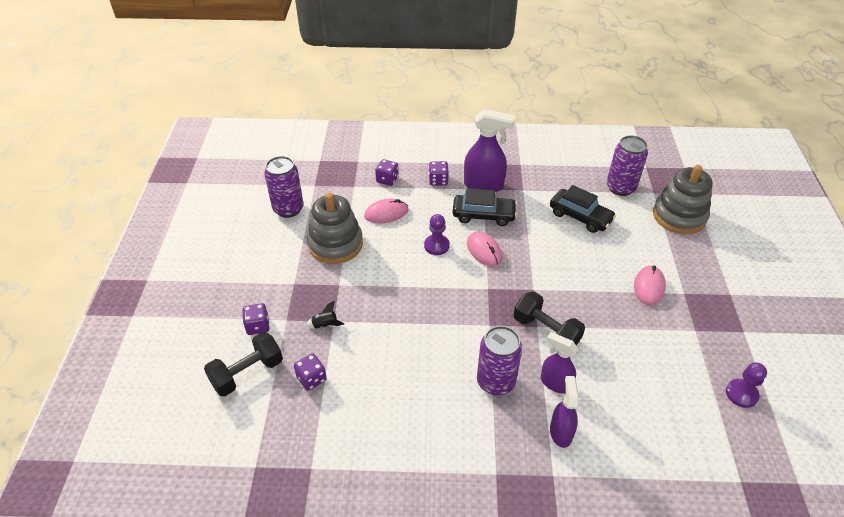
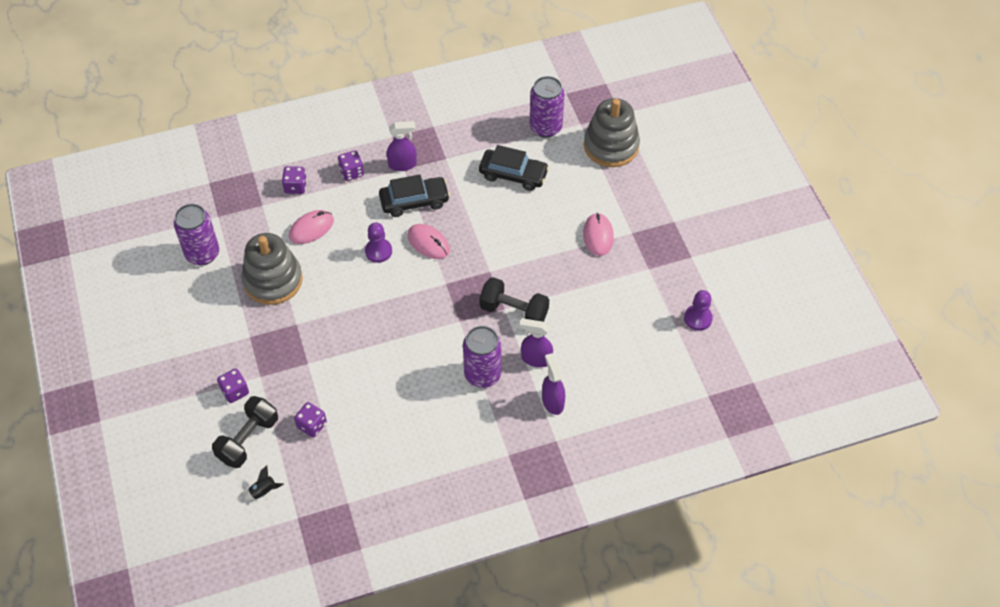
camera: 20 degrees left, 10 degrees up
black rocket [306,301,345,329] -> black rocket moved to [244,465,284,500]
purple spray bottle [464,109,515,192] -> purple spray bottle [387,121,417,171], size x0.64

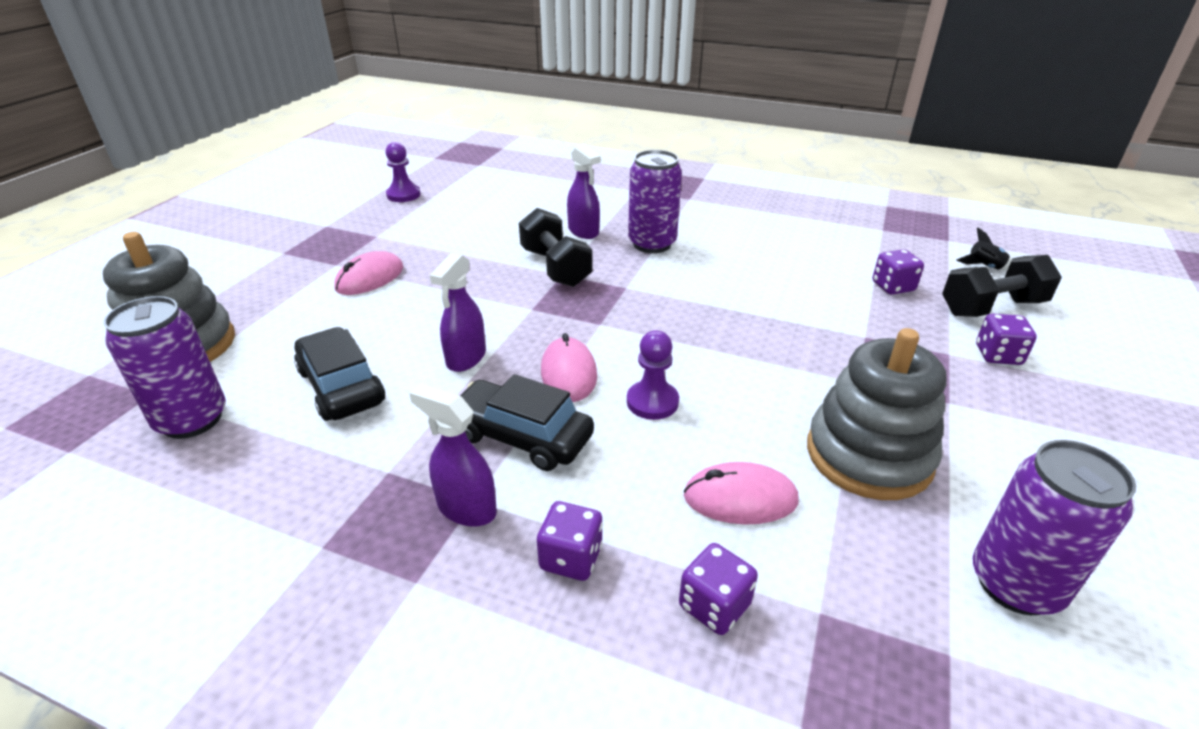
camera: 140 degrees left, 20 degrees down
purple spray bottle [542,353,565,415] -> purple spray bottle moved to [430,253,486,372]

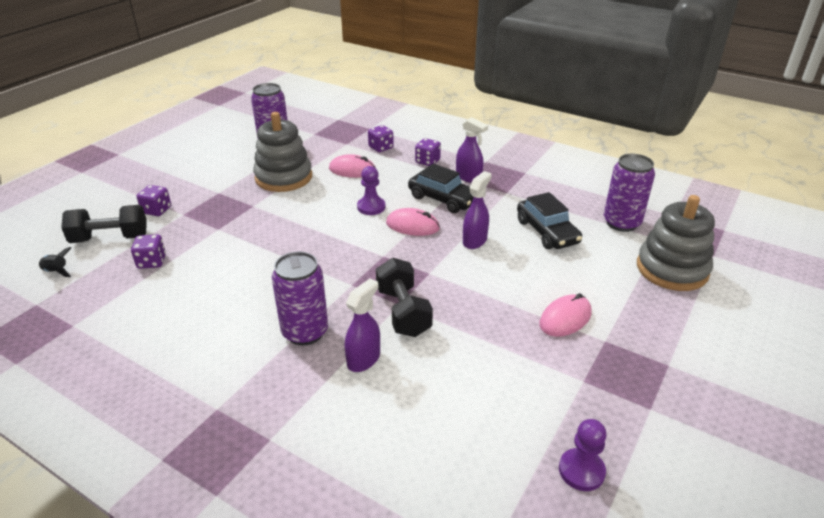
camera: 170 degrees left, 0 degrees up
pink mouse [541,333,597,402] -> pink mouse turned 75 degrees counterclockwise [386,208,440,236]
purple spray bottle [567,144,601,239] -> purple spray bottle turned 60 degrees clockwise [345,278,380,372]

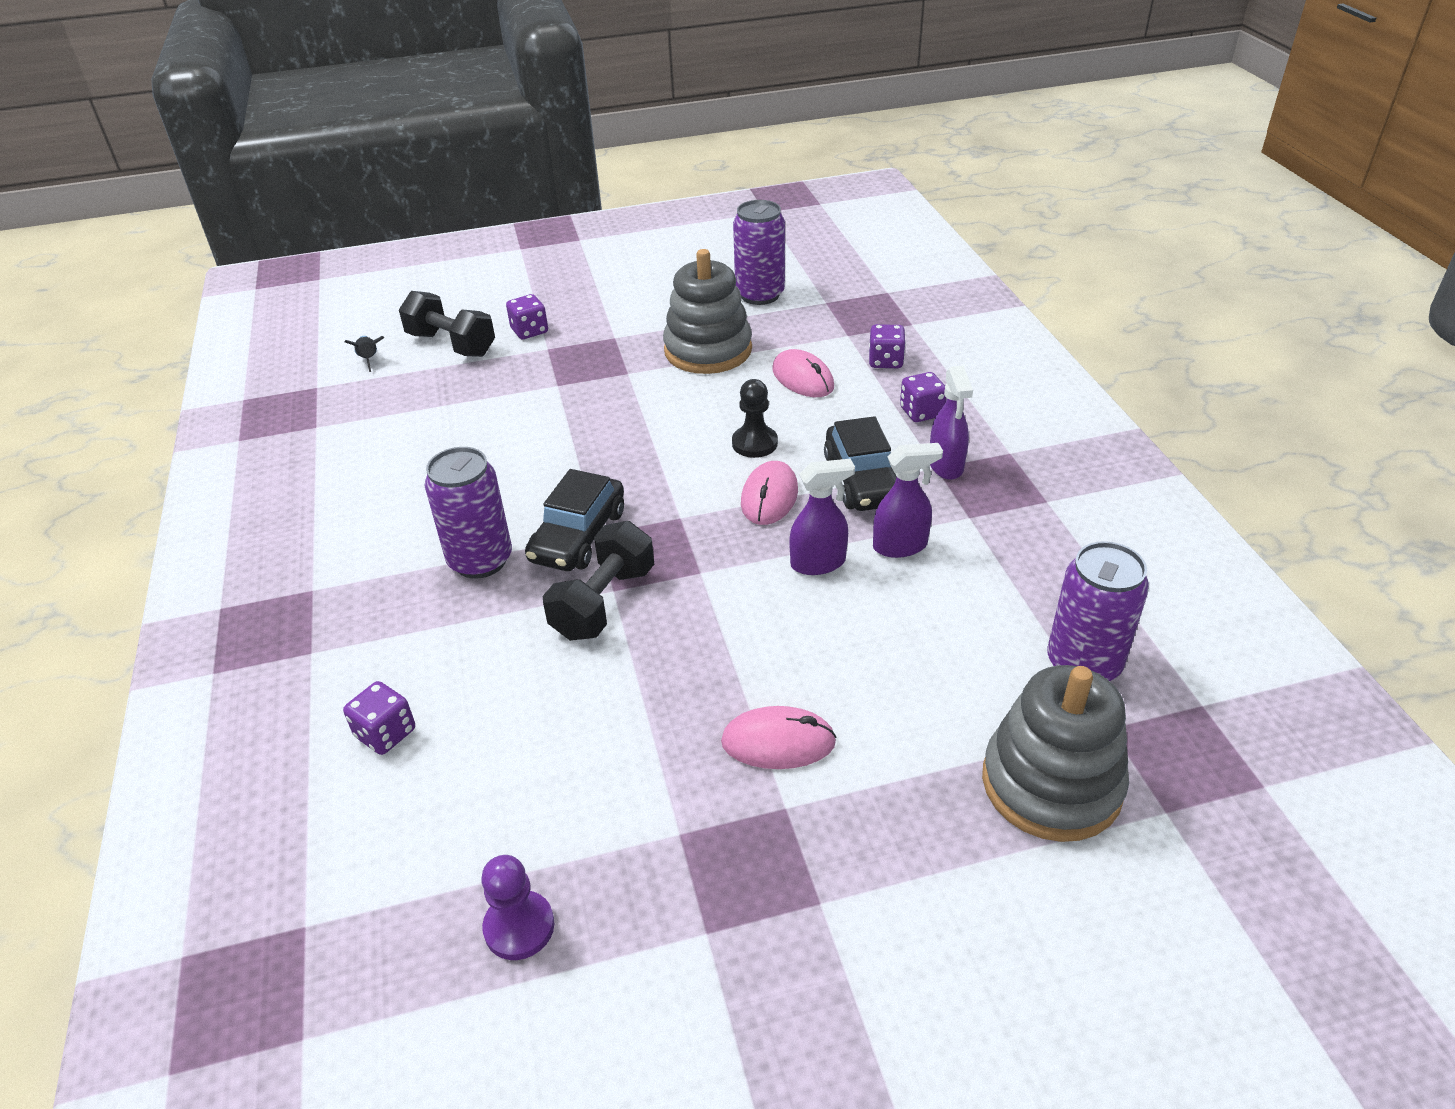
camera: 45 degrees right, 5 degrees up
purple dice [131,235,166,269] -> purple dice moved to [343,681,415,755]
purple spray bottle [345,278,380,372] -> purple spray bottle moved to [873,443,943,558]
purple pawn [357,166,386,215] -> black pawn [732,379,778,458]
pink mouse [386,208,440,236] -> pink mouse turned 45 degrees clockwise [741,461,798,525]
black car [517,192,582,249] -> black car moved to [525,469,624,571]

